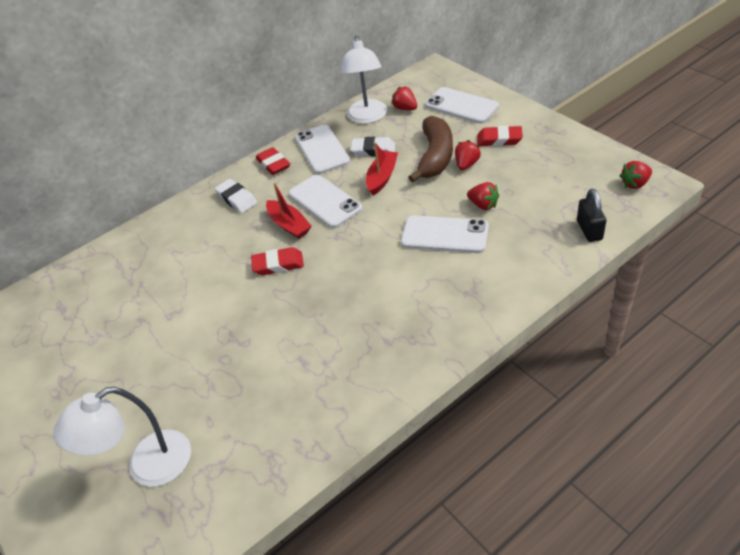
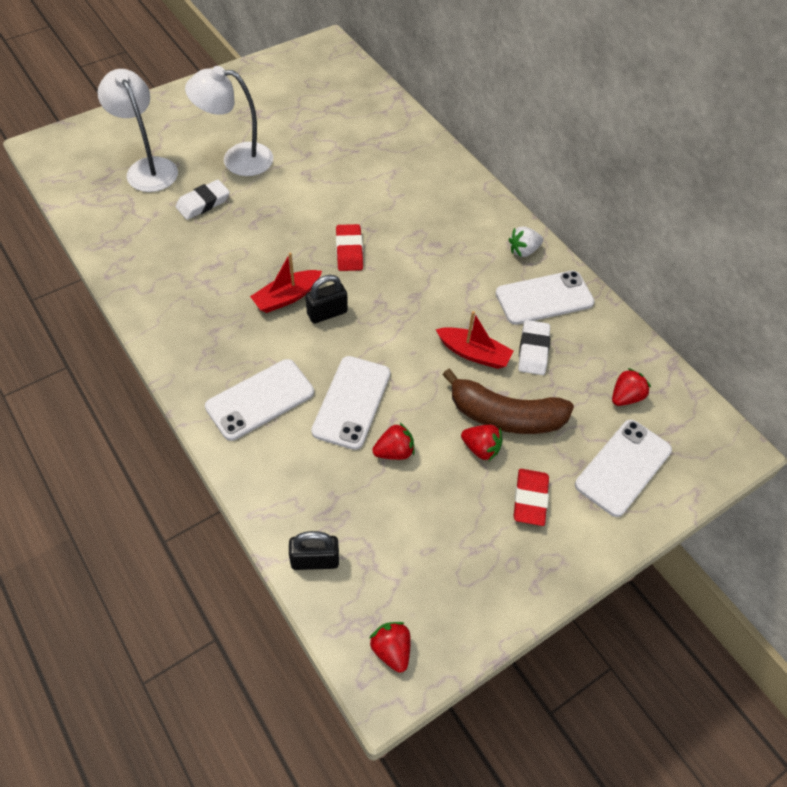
camera: 85 degrees right, 10 degrees up
white eraser [215,179,257,213] -> white eraser moved to [176,180,230,220]
red eraser [256,147,290,175] -> white strawberry [509,226,543,257]
red boat [266,183,311,239] -> red boat moved to [250,252,322,313]
white phone [289,175,362,228] -> white phone moved to [205,359,314,441]
white lamp [340,36,387,124] -> white lamp moved to [185,66,273,176]
red strawberry [467,182,499,210] -> red strawberry turned 150 degrees counterclockwise [372,423,414,460]
none -> black padlock [305,275,348,324]

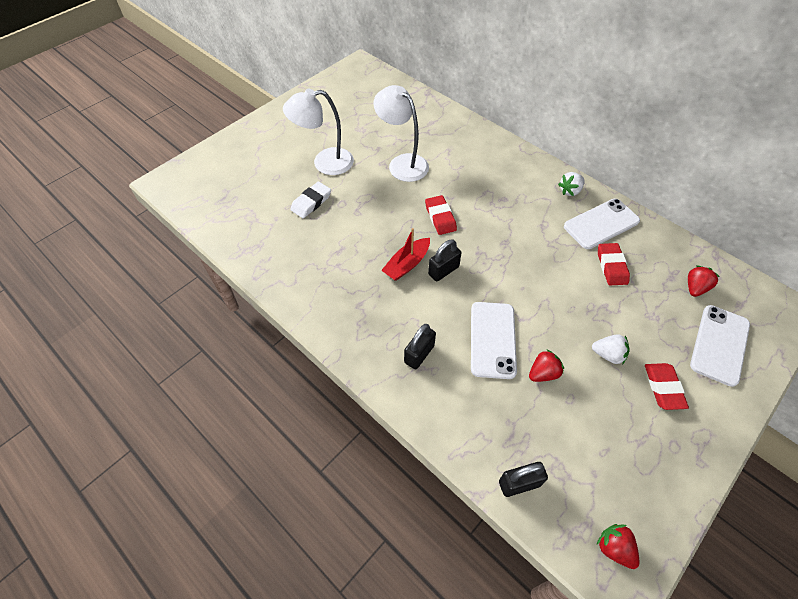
camera: 10 degrees left, 0 degrees up
white lamp [98,69,178,192] -> white lamp moved to [373,85,429,182]
white phone [205,359,314,441] -> black padlock [404,324,436,369]
red boat [435,311,514,369] -> none
brown banana [442,369,574,434] -> none
red strawberry [461,425,503,462] -> white strawberry [592,334,630,365]
white eraser [518,320,550,375] -> red eraser [598,243,630,285]

